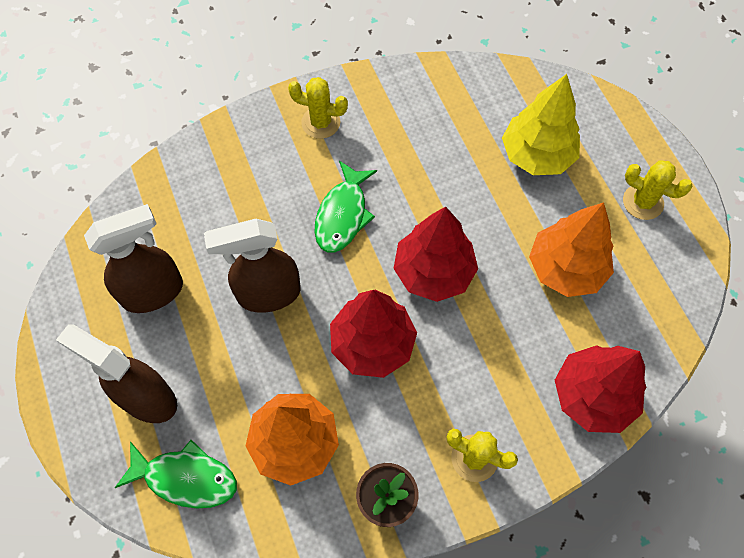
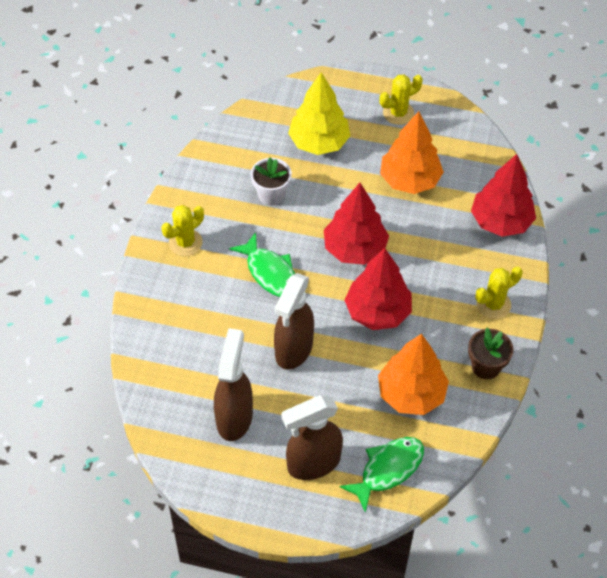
camera: 55 degrees left, 10 degrees down
none -> white flower pot [251,158,292,205]

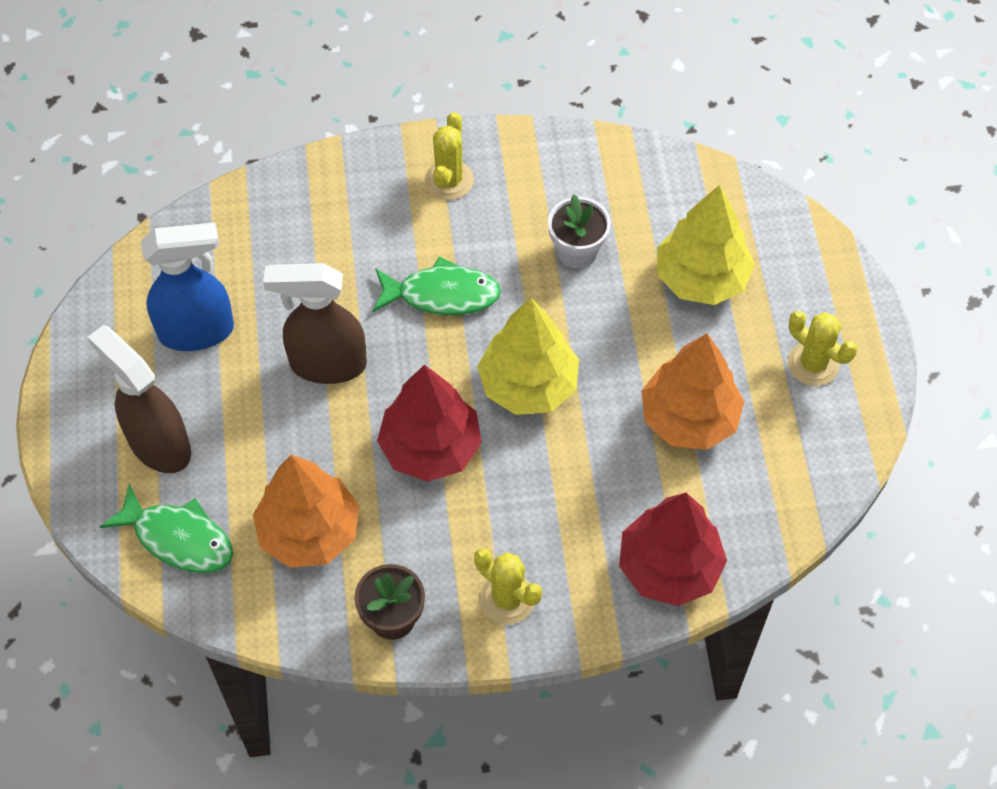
camera: 70 degrees right, 5 degrees up
yellow cactus [161,205,204,256] -> yellow cactus turned 75 degrees clockwise [425,112,474,200]
brown spray bottle [214,328,253,441] -> blue spray bottle [141,223,234,351]
green fish [229,232,295,297] -> green fish turned 120 degrees counterclockwise [373,256,501,315]
red tree [324,183,389,265] -> yellow tree [477,298,579,415]

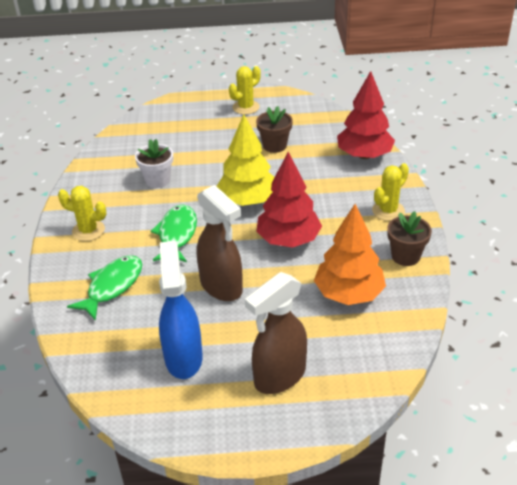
camera: 85 degrees left, 20 degrees down
green fish [100,484,233,573] -> green fish moved to [67,255,142,321]
brown spray bottle [263,263,367,384] -> brown spray bottle turned 45 degrees counterclockwise [197,185,243,301]
orange tree [641,333,745,450] -> brown flower pot [256,106,293,153]
yellow tree [657,185,755,305] -> none

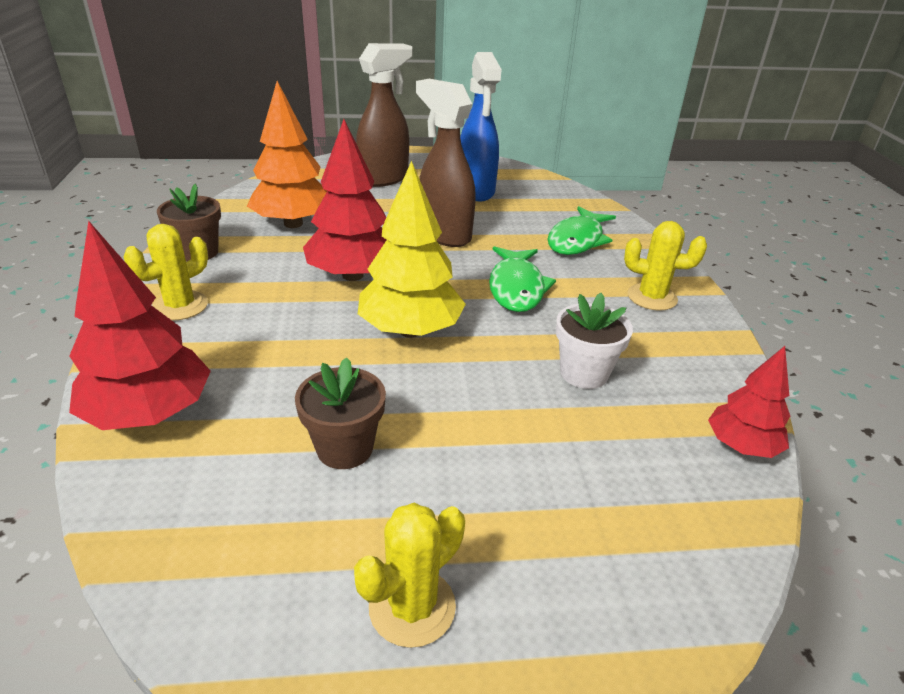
camera: 175 degrees right, 5 degrees down
none -> red tree [708,346,790,458]

